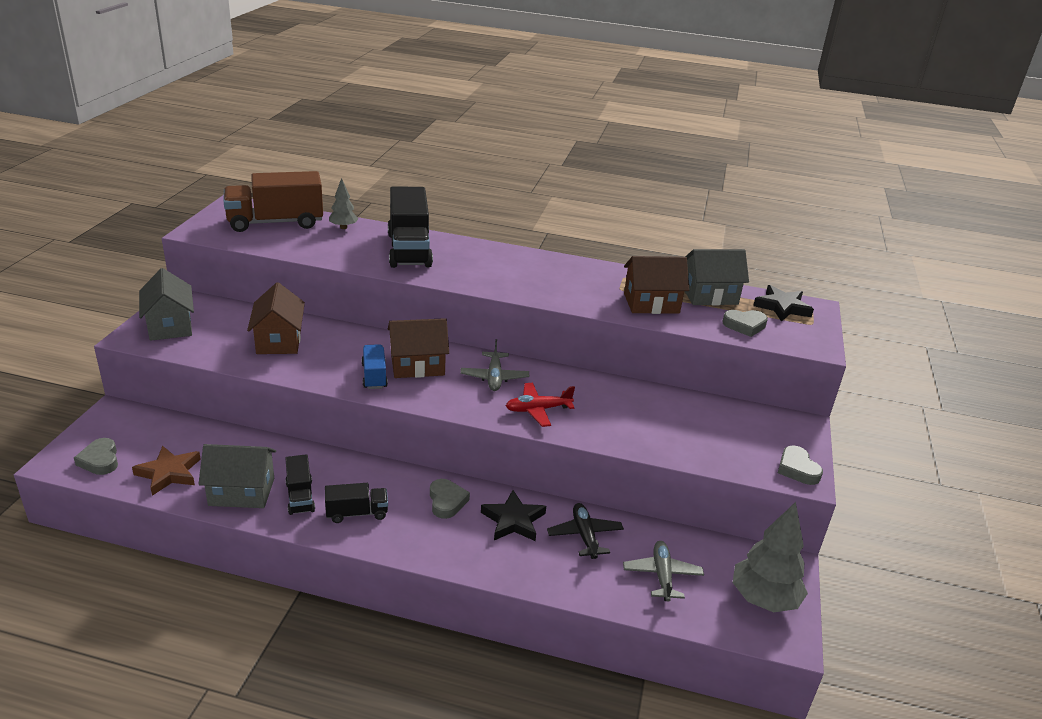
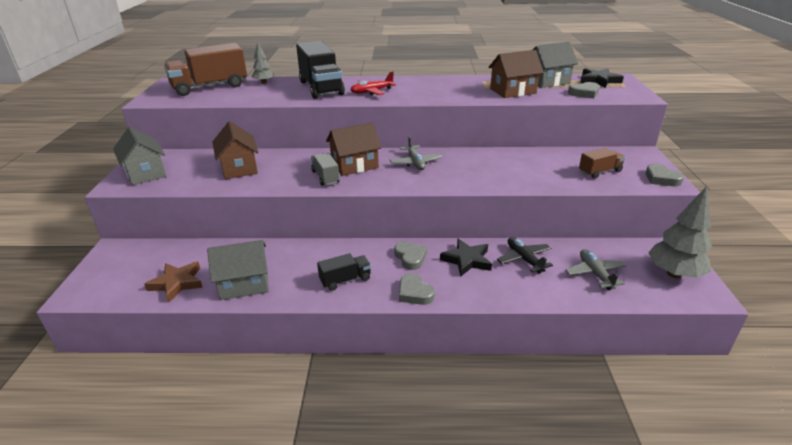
camera: 10 degrees left, 0 degrees up
grey heart [74,438,118,475] -> grey heart moved to [399,273,435,305]
black truck [285,454,315,515] -> none
blue truck [361,344,388,389] -> grey truck [311,153,340,186]
red plane [506,383,575,427] -> red plane moved to [350,71,396,95]
none -> brown truck [579,148,626,179]

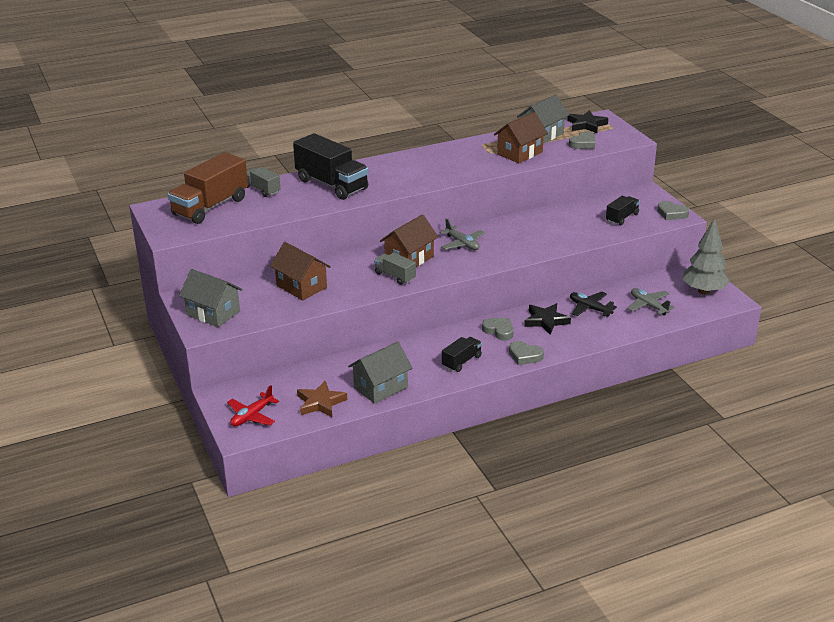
camera: 25 degrees left, 0 degrees up
grey tree [252,42,274,84] -> grey truck [247,167,280,197]
red plane [350,71,396,95] -> red plane moved to [227,385,279,426]
brown truck [579,148,626,179] -> black truck [606,196,640,225]

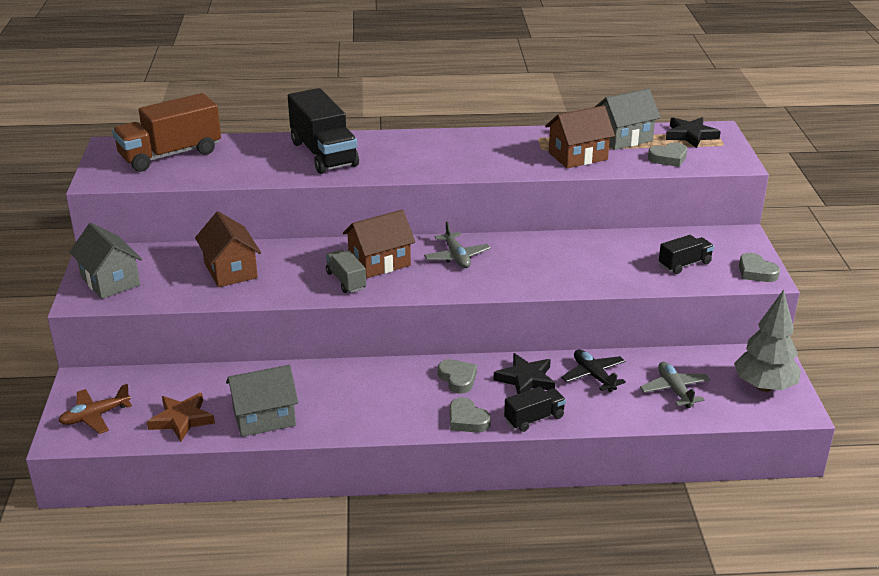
camera: 20 degrees right, 0 degrees up
red plane [227,385,279,426] -> brown plane [58,384,132,434]
grey truck [247,167,280,197] -> none
black truck [442,337,482,372] -> black truck moved to [504,387,566,432]

